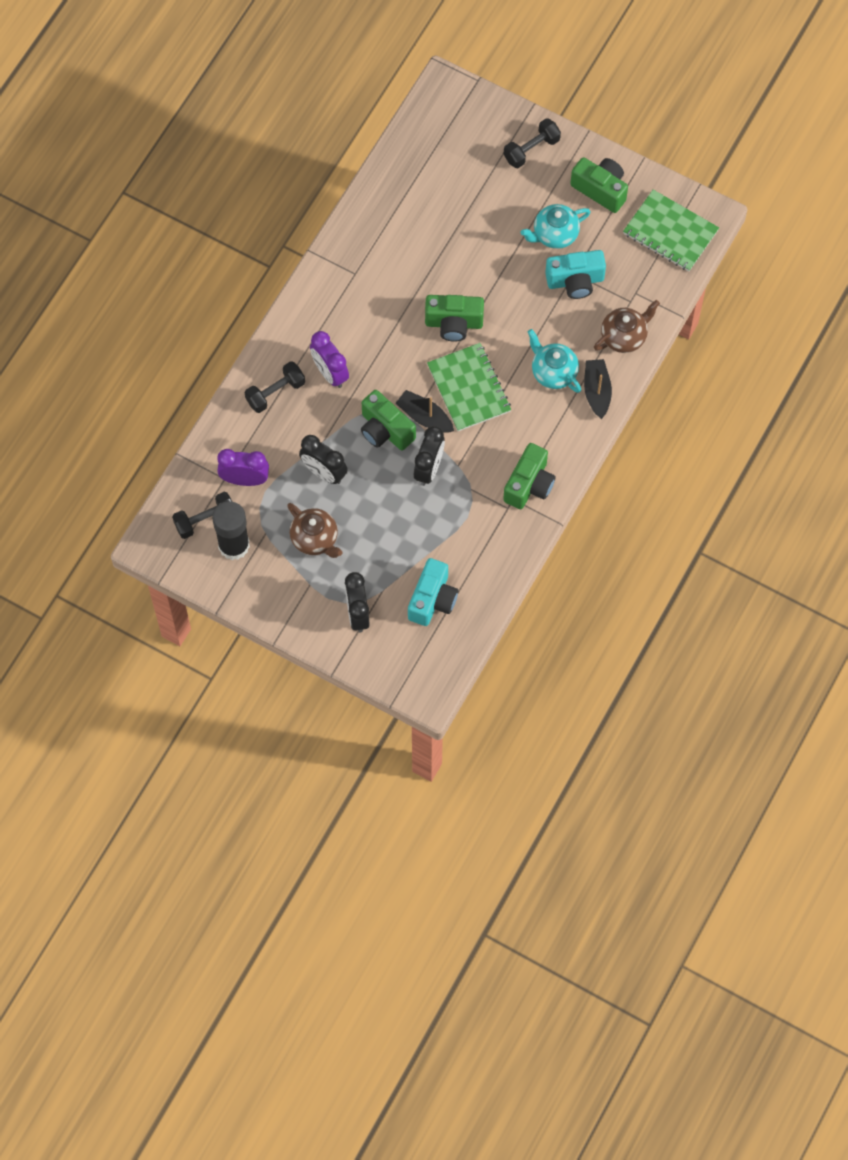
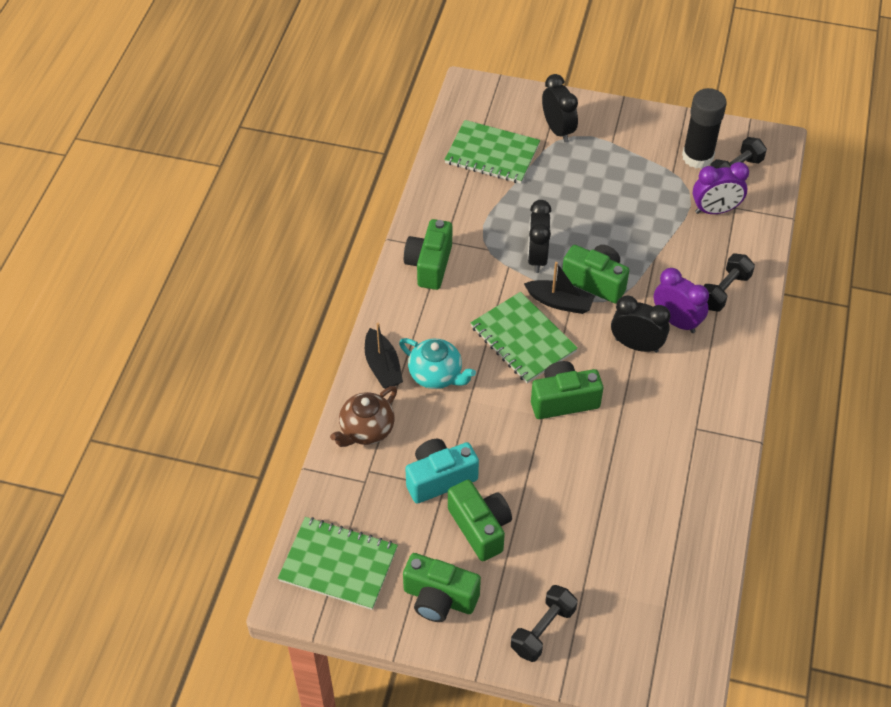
camera: 165 degrees right, 15 degrees down
brown teapot [287,503,343,558] -> none
black clock [299,435,348,484] -> black clock moved to [611,295,671,353]
turquoise camera [408,558,458,626] -> green notebook [444,120,540,184]
turquoise teapot [520,204,591,249] -> green camera [448,480,512,561]

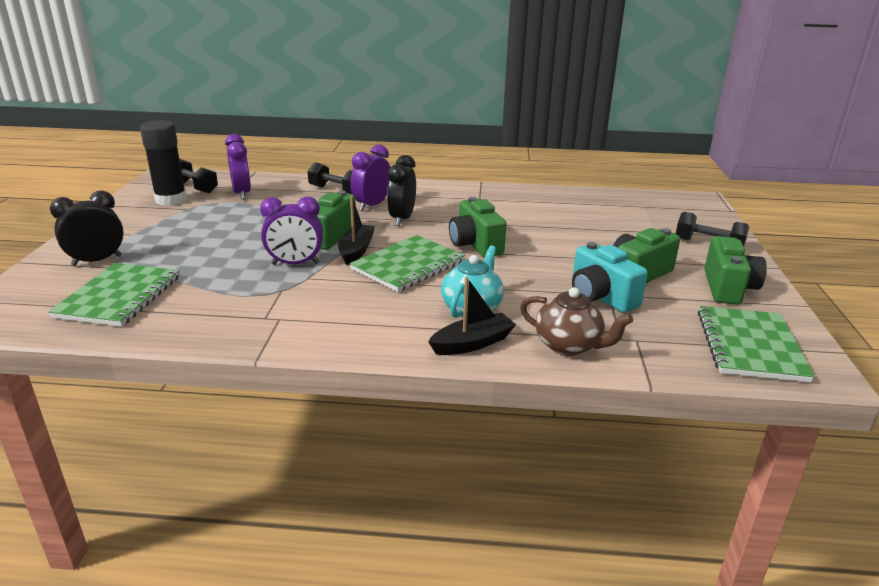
camera: 100 degrees left, 25 degrees down
green camera [404,219,452,290] -> none
black clock [528,200,552,273] -> purple clock [260,197,323,265]

